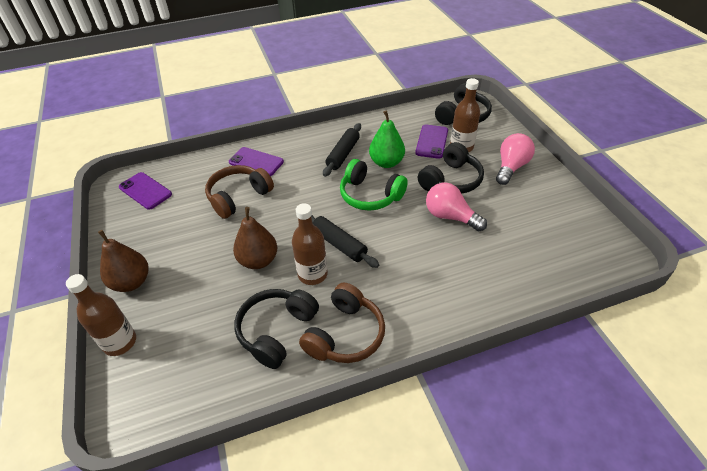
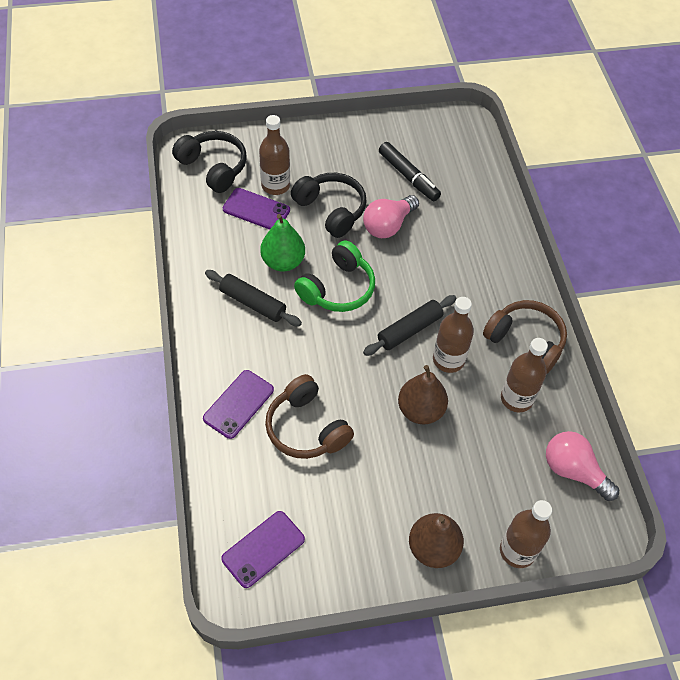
camera: 85 degrees left, 10 degrees up
black headphones [234,289,319,369] -> brown bottle [501,338,548,412]
pink light bulb [496,133,535,185] -> pink light bulb moved to [546,431,619,501]
none -> black marker [379,142,441,201]

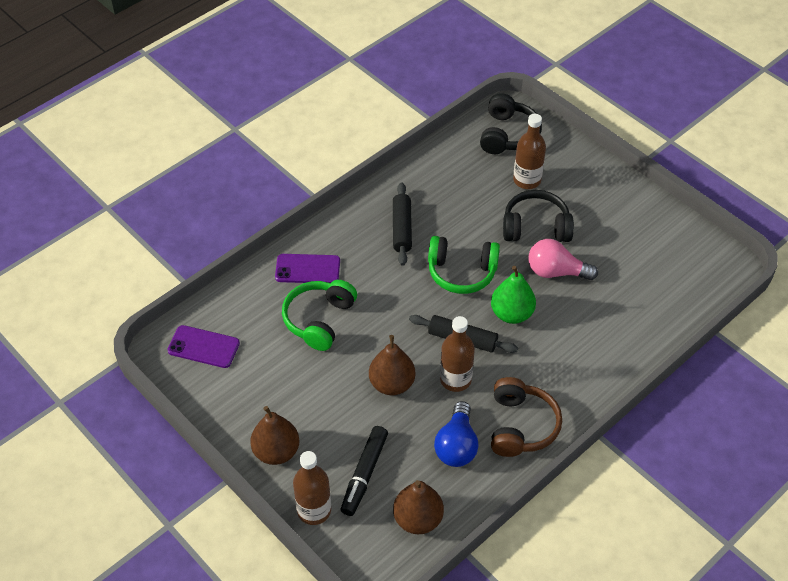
camera: 60 degrees right, 5 degrees down
purple phone [222,188,290,230] -> none
green pear [260,214,305,272] -> green pear moved to [491,266,536,324]
brown headphones [265,374,354,459] -> green headphones [282,280,357,351]
black headphones [291,173,367,238] -> black headphones turned 105 degrees counterclockwise [503,190,574,242]
black marker [379,142,441,201] -> black marker moved to [341,426,388,516]
brown bottle [501,338,548,412] -> blue light bulb [434,401,478,467]
pink light bulb [546,431,619,501] -> brown pear [393,480,444,534]

